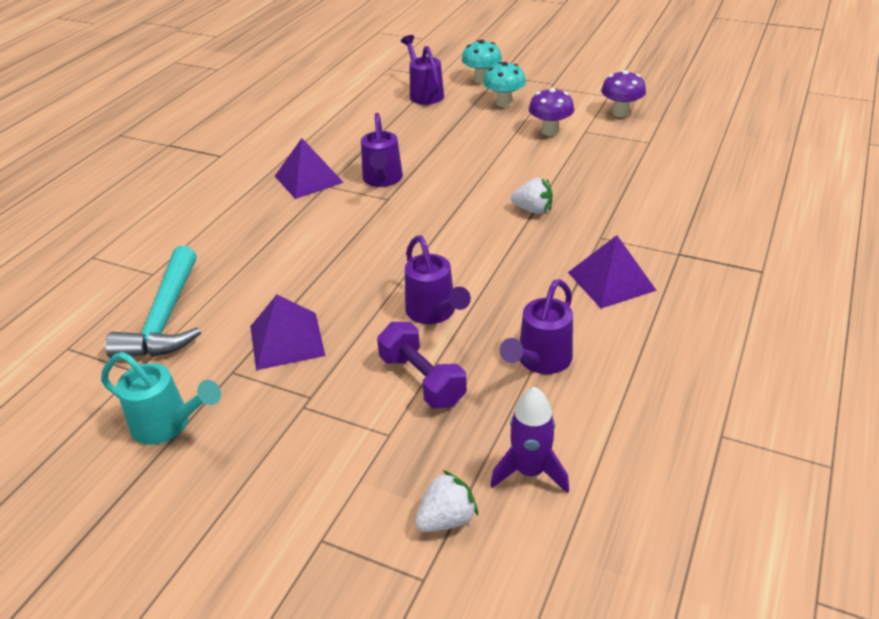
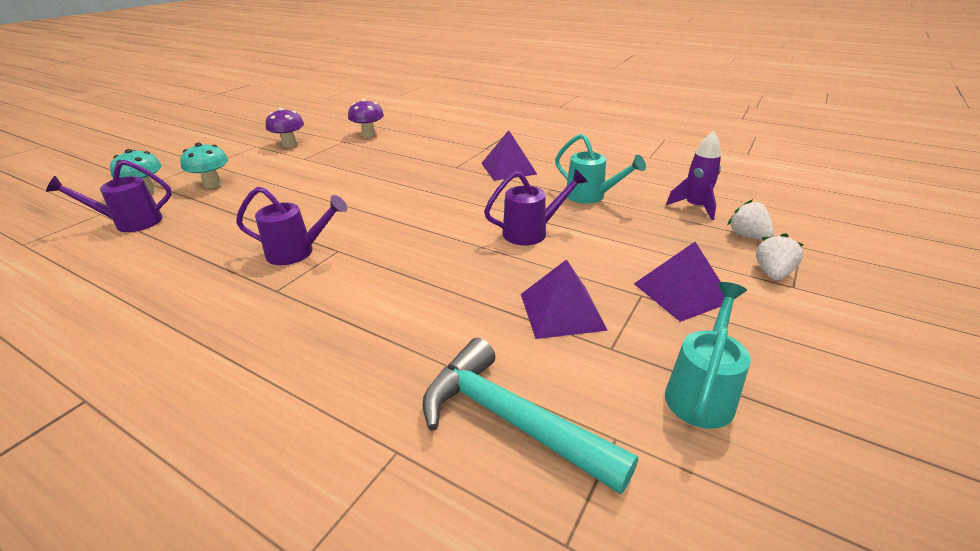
camera: 85 degrees left, 5 degrees down
turquoise hammer [105,246,201,358] -> turquoise hammer turned 150 degrees counterclockwise [422,338,638,494]
purple pyramid [275,138,344,199] -> purple pyramid moved to [634,242,724,322]
purple dumbbell [377,322,467,408] -> none
purple watering can [500,279,573,374] -> turquoise watering can [555,134,646,204]
white strawberry [511,178,553,214] -> white strawberry moved to [756,233,804,280]
purple mushroom [529,88,574,136] -> purple mushroom moved to [348,99,384,137]

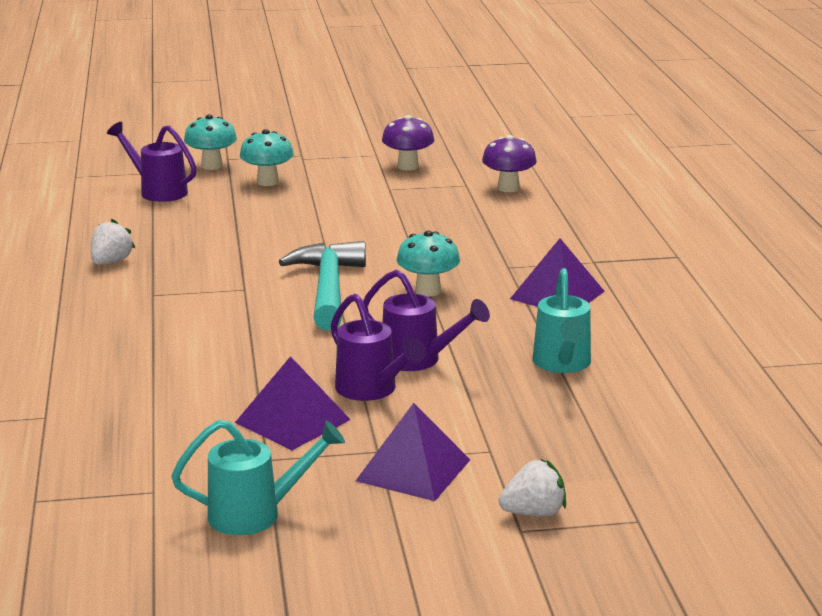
camera: 50 degrees right, 10 degrees down
purple watering can [236,187,347,265] -> purple watering can moved to [330,294,426,401]
turquoise hammer [422,338,638,494] -> turquoise hammer moved to [279,241,366,330]
purple rocket [666,131,721,220] -> none
white strawberry [728,199,774,240] -> white strawberry moved to [91,219,135,265]
none -> turquoise mushroom [396,231,460,297]

